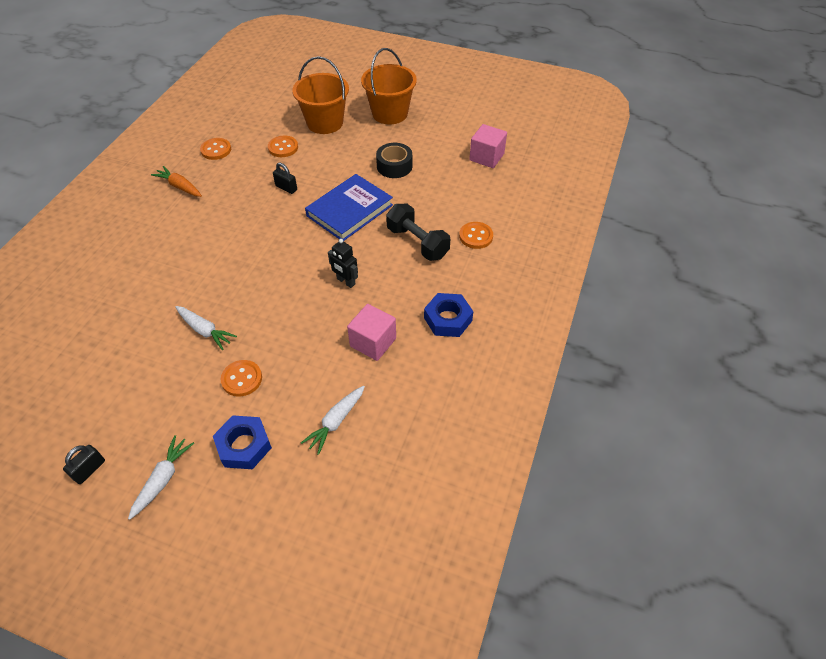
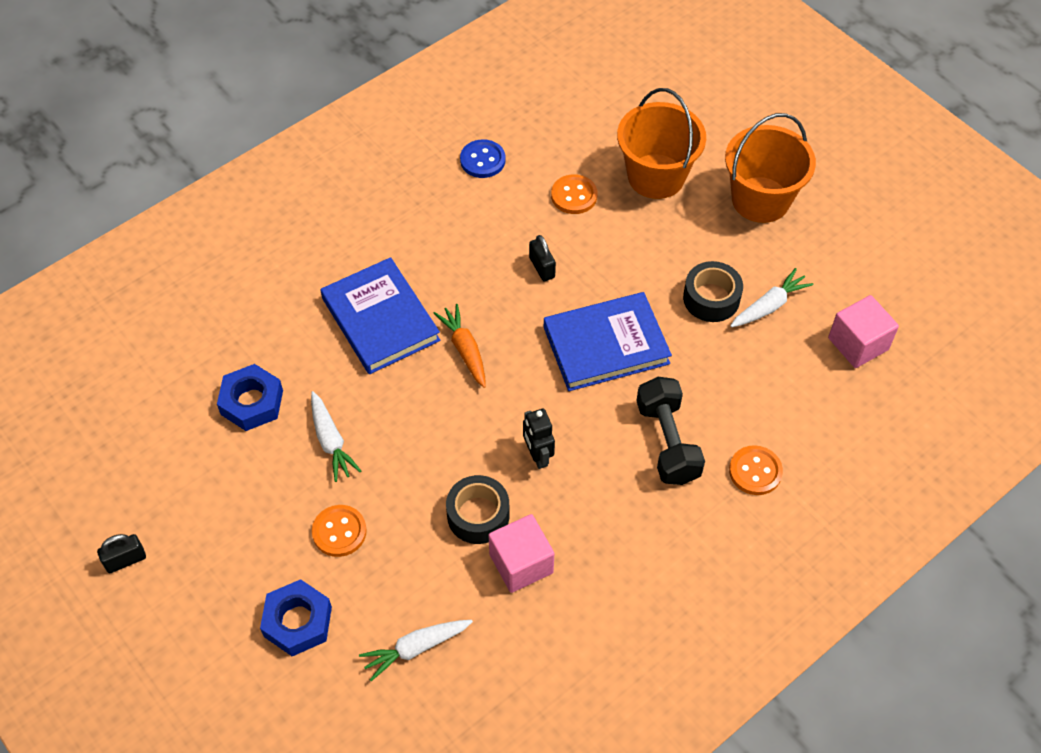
camera: 30 degrees right, 5 degrees up
white carrot [128,435,194,520] -> white carrot moved to [730,268,814,327]
orange carrot [151,166,202,197] -> orange carrot moved to [433,304,486,388]
orange button [200,138,231,160] -> blue button [460,139,505,178]
blue nut [424,293,473,337] -> blue nut moved to [217,364,283,431]
none -> blue book [320,257,440,374]
none -> black tape [446,475,510,544]

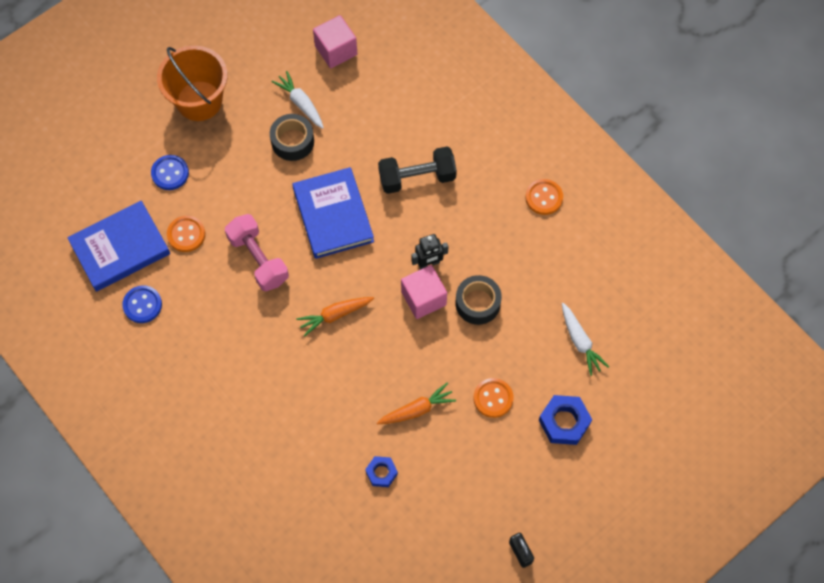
camera: 90 degrees left, 10 degrees up
blue nut [217,364,283,431] -> blue nut [365,456,398,487], size x0.61
white carrot [311,391,361,482] -> orange carrot [377,383,456,424]
blue book [320,257,440,374] -> blue book moved to [68,201,170,292]
pink cube [488,514,555,593] -> pink cube moved to [401,265,447,319]
black padlock [529,235,556,281] -> pink dumbbell [225,214,289,291]
orange bucket [617,88,706,199] -> blue button [151,155,189,190]
orange button [729,445,783,495] -> orange button moved to [525,179,563,215]

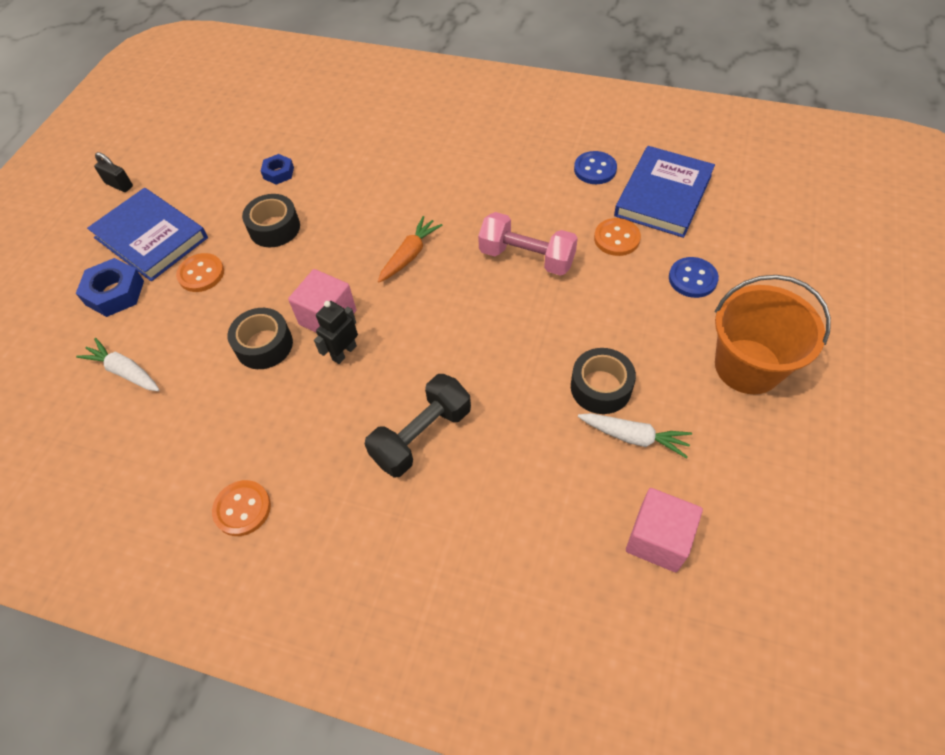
camera: 150 degrees right, 10 degrees down
blue book [292,167,374,259] -> blue book moved to [87,188,208,281]
orange carrot [377,383,456,424] -> black tape [242,194,300,247]

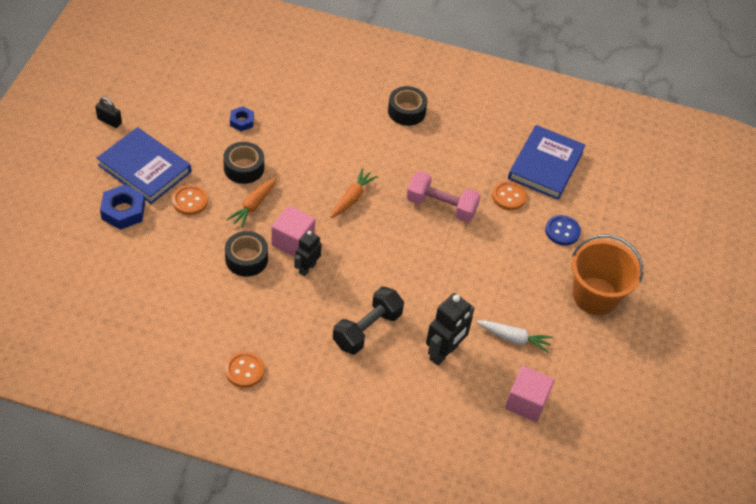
camera: 10 degrees left, 5 degrees down
white carrot [76,338,160,391] -> none
black tape [571,348,636,414] -> black tape moved to [388,86,428,126]
blue button [574,151,617,184] -> none
none -> orange carrot [226,177,277,228]
none -> black robot [426,293,475,366]

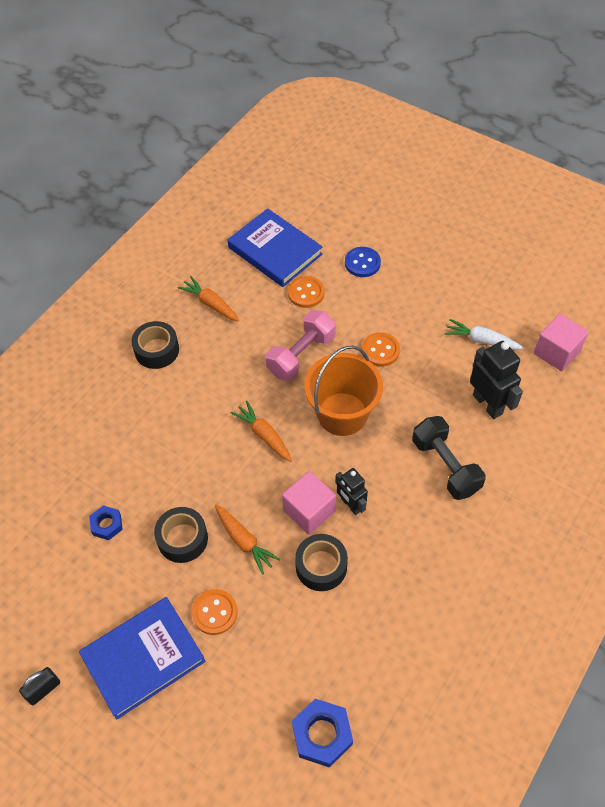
camera: 65 degrees left, 5 degrees up
blue nut [100,184,145,230] -> blue nut moved to [292,699,353,768]
orange button [225,351,264,388] -> orange button moved to [362,332,400,367]
white carrot [477,320,553,353] -> white carrot turned 105 degrees counterclockwise [445,319,524,350]
orange bucket [571,235,643,315] -> orange bucket moved to [304,346,383,436]
none -> orange carrot [178,276,239,321]

